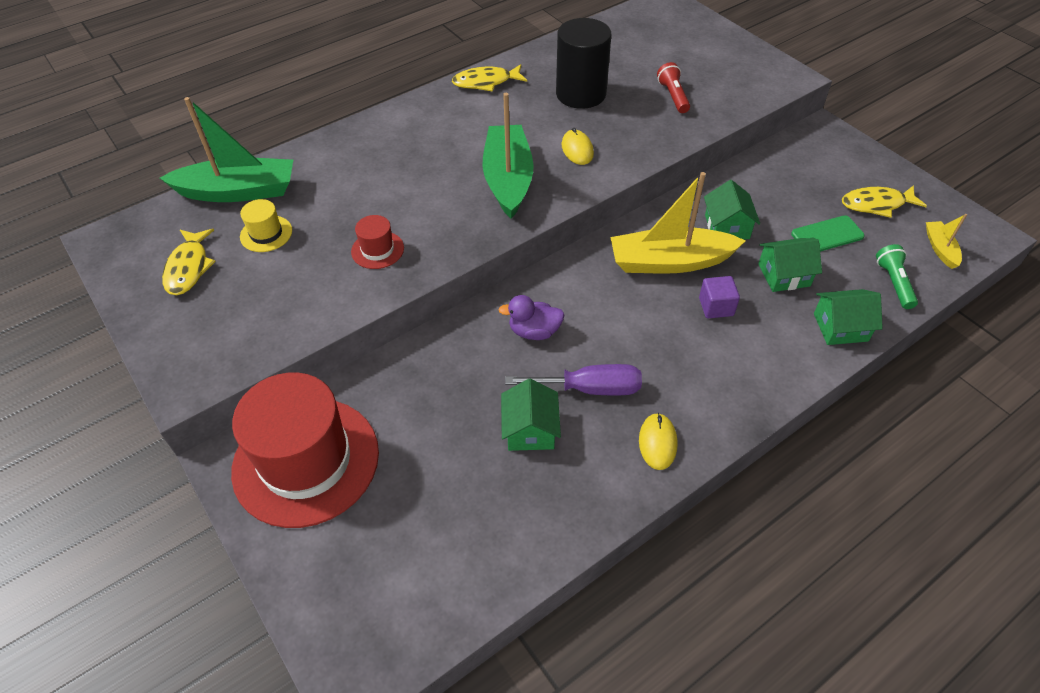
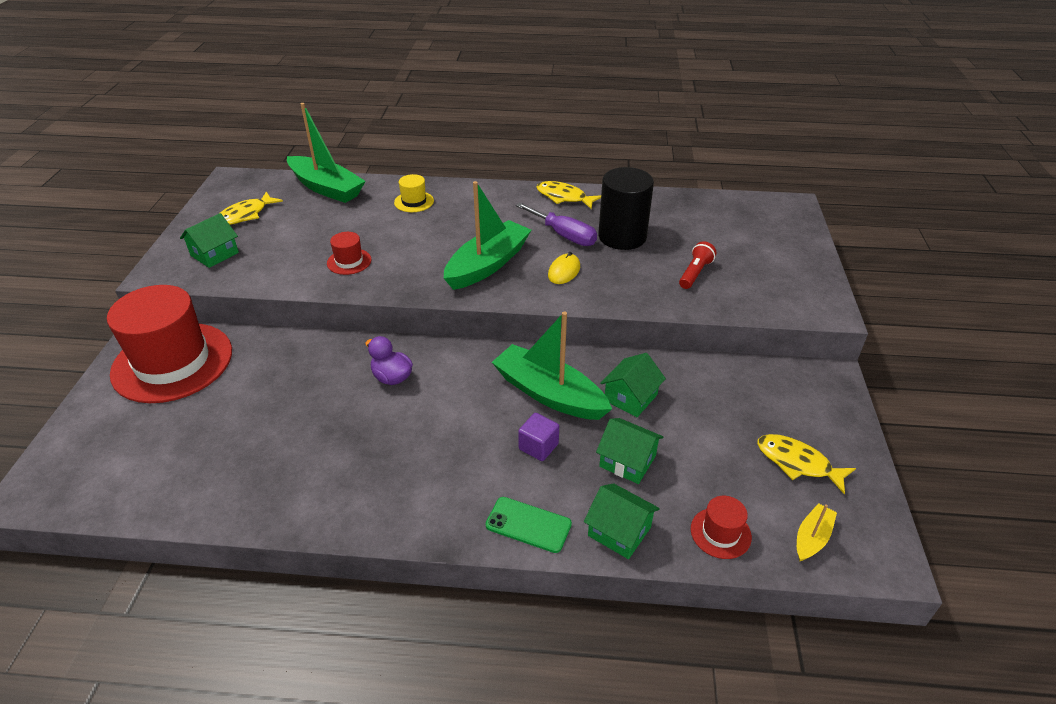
camera: 40 degrees right, 10 degrees down
yellow hat [240,199,292,252] -> yellow hat moved to [394,174,434,212]
green house [501,379,561,451] -> green house moved to [180,213,239,268]
purple screwdriver [505,364,642,395] -> purple screwdriver moved to [516,203,597,246]
yellow boat [610,172,746,274] -> green boat [492,311,612,420]
yellow mouse [639,413,678,470] -> none
green phone [791,215,865,252] -> green phone moved to [486,497,572,553]
green flashlight [876,244,918,309] -> red hat [691,496,752,559]

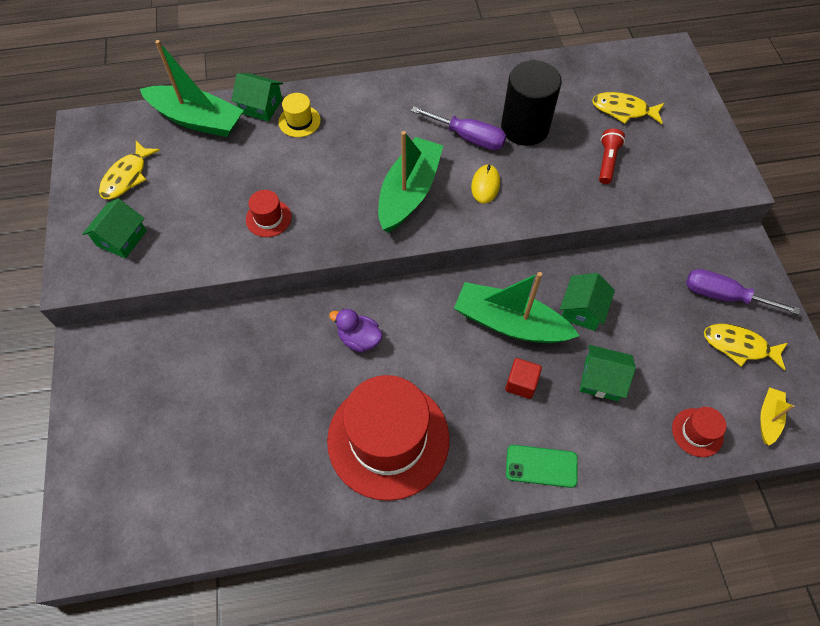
camera: 15 degrees left, 20 degrees up
red hat [107,285,232,403] -> red hat moved to [327,375,450,501]
purple cube [518,413,559,461] -> red cube [505,358,542,399]
yellow fish [536,181,601,209] -> yellow fish moved to [592,92,665,124]
green house [584,483,660,559] -> green house moved to [231,73,283,122]
none -> purple screwdriver [686,269,800,315]

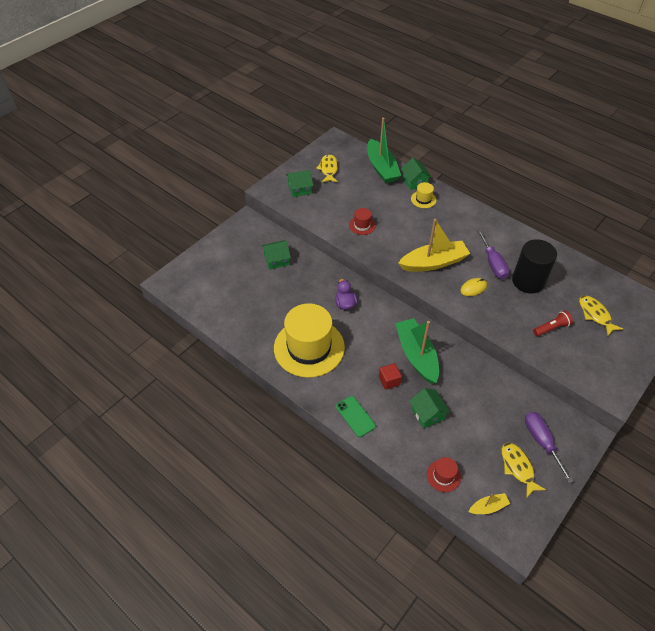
camera: 50 degrees right, 10 degrees down
yellow fish [99,141,160,199] -> yellow fish turned 105 degrees clockwise [316,154,338,183]
red hat [327,375,450,501] -> yellow hat [274,303,345,378]
green boat [378,131,443,233] -> yellow boat [398,219,470,272]
green house [560,273,615,331] -> green house moved to [261,240,291,270]

